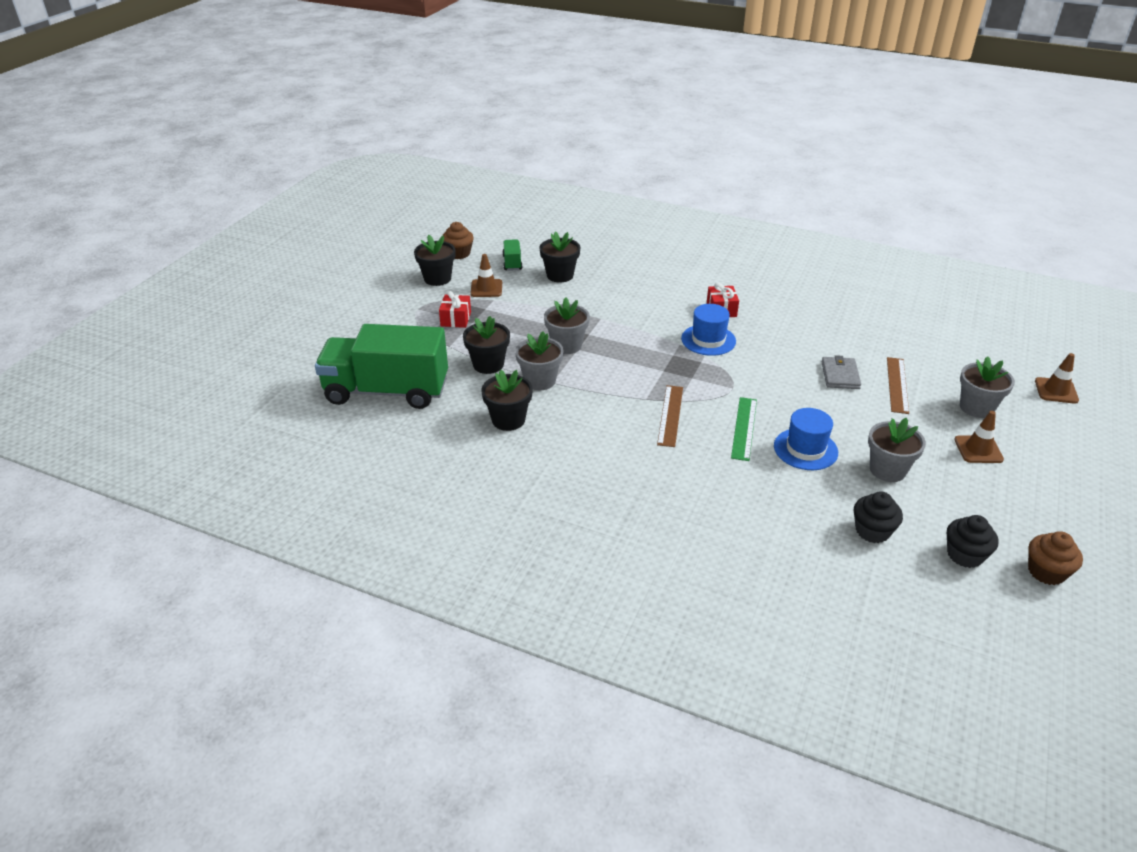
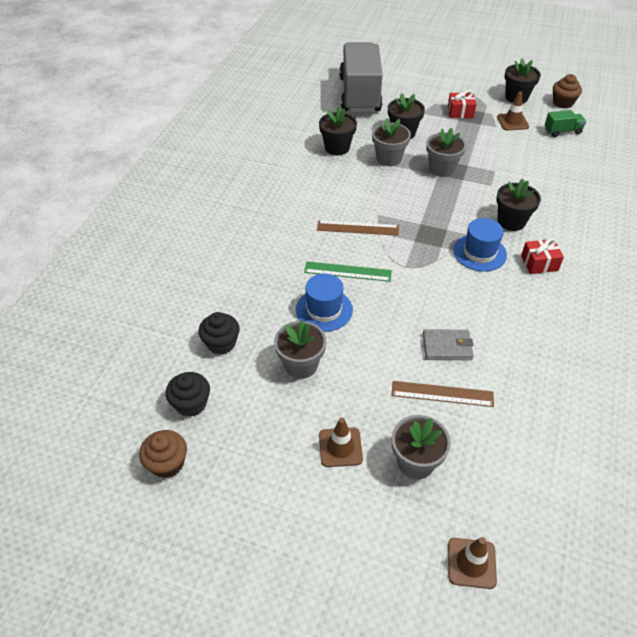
camera: 85 degrees right, 10 degrees up
green truck [315,324,448,409] -> grey truck [339,42,383,113]
black flower pot [539,232,581,282] -> black flower pot moved to [496,179,541,231]

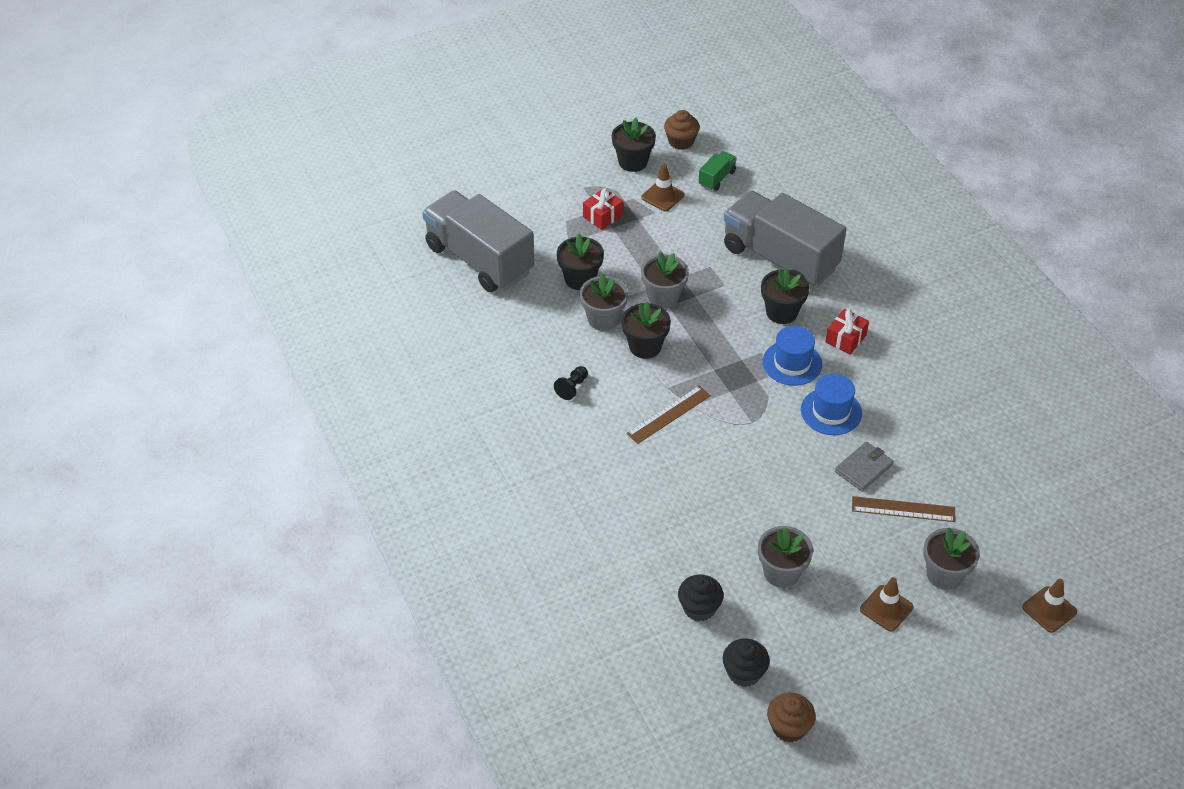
camera: 45 degrees left, 0 degrees up
blue hat [296,273,353,332] -> blue hat moved to [801,374,862,435]
green ruler [304,261,392,282] -> none
black flower pot [319,107,357,155] -> black flower pot moved to [622,302,671,359]
brown ruler [391,381,494,407] -> brown ruler turned 45 degrees clockwise [852,496,955,522]
none -> black pawn [554,366,588,400]
none -> grey truck [724,191,846,287]

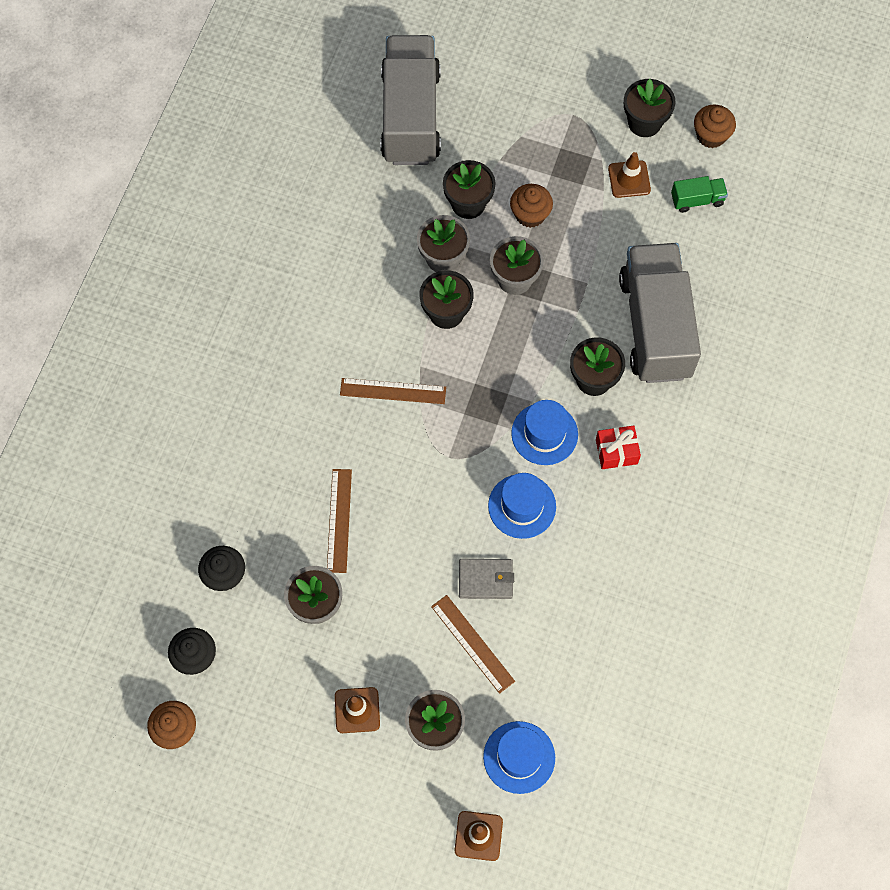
camera: 45 degrees right, 20 degrees up
black pawn [554,366,588,400] -> none
red gift [583,188,623,230] -> none
none -> brown ruler [327,469,352,573]
none -> blue hat [483,721,555,794]
none -> brown cupcake [510,184,553,228]

